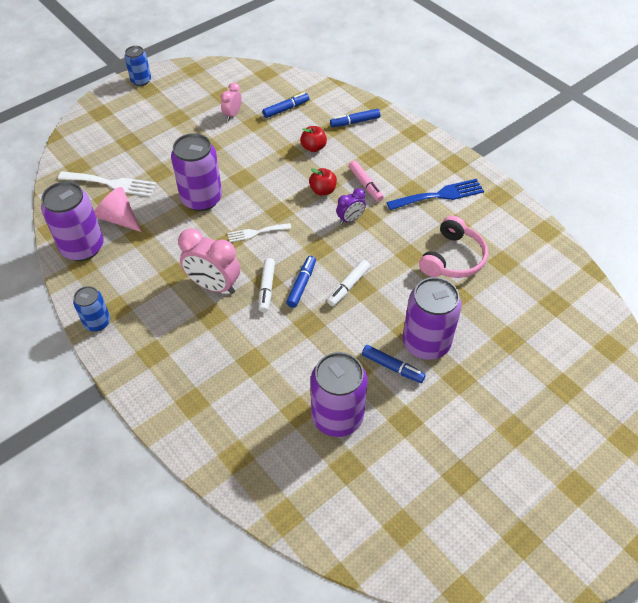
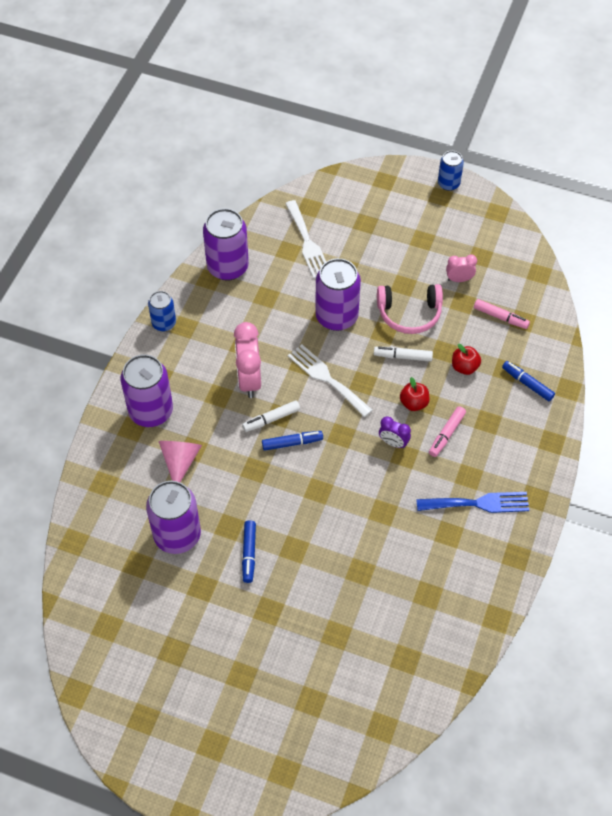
camera: 60 degrees right, 5 degrees up
pink cone [94,187,141,232] -> pink cone moved to [159,441,202,482]
white fork [228,223,291,242] -> white fork [288,344,372,417], size x1.63
blue marker [262,93,309,118] -> pink marker [474,299,530,329]
white marker [327,260,370,306] -> white marker moved to [374,347,433,361]
blue fork [386,179,484,210] -> blue fork turned 45 degrees counterclockwise [416,492,529,513]
purple can [403,277,462,360] -> purple can moved to [121,354,173,427]
pink headphones [419,215,488,278] -> pink headphones moved to [377,284,443,334]

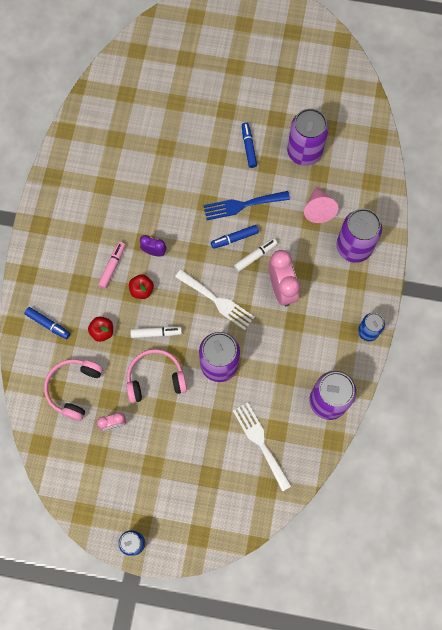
camera: 170 degrees right, 15 degrees up
blue fork [416,492,529,513] -> blue fork moved to [203,191,290,220]
pink marker [474,299,530,329] -> pink headphones [44,359,103,421]

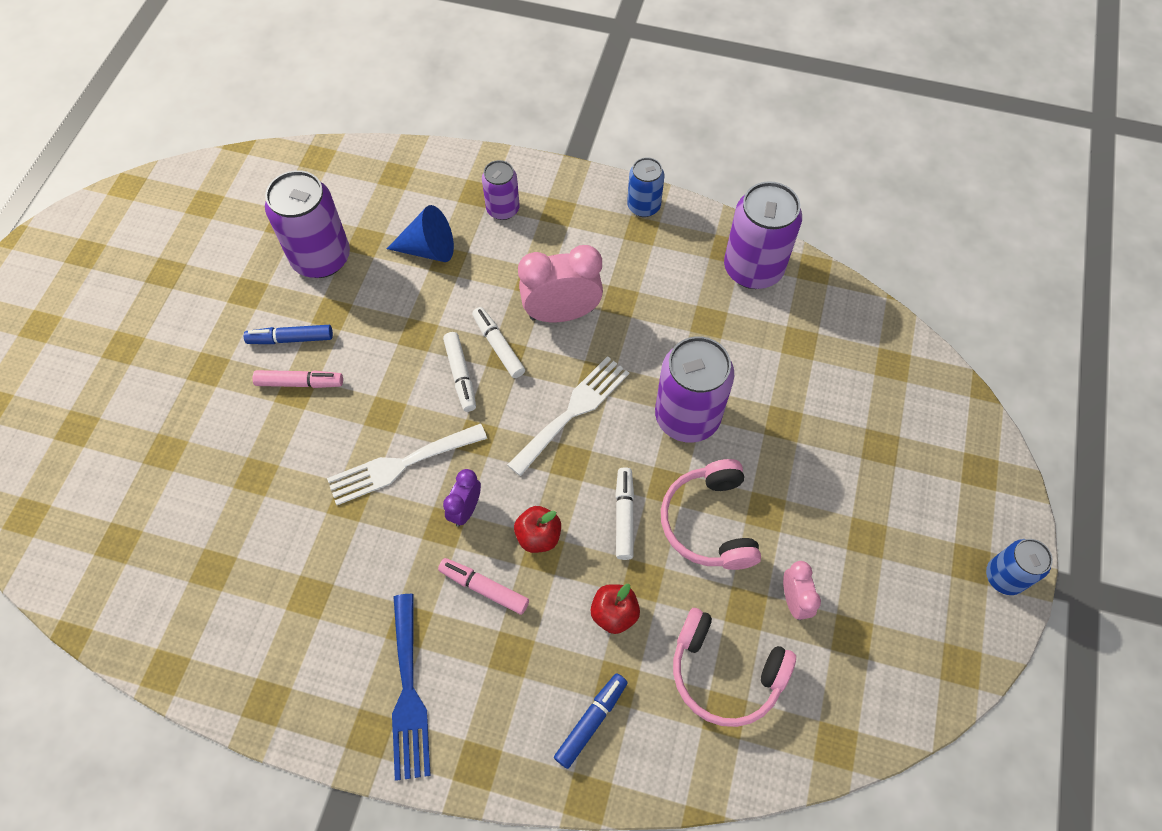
camera: 85 degrees left, 10 degrees down
blue fork [203,191,290,220] -> blue fork moved to [392,594,431,781]
blue marker [211,225,259,249] -> white marker [443,332,476,412]
white fork [233,403,291,492] -> white fork moved to [327,423,487,505]
pink cone [304,186,338,223] -> blue cone [387,205,454,262]
purple can [336,209,382,263] -> purple can [482,160,520,220], size x0.57
none -> pink marker [252,370,343,388]

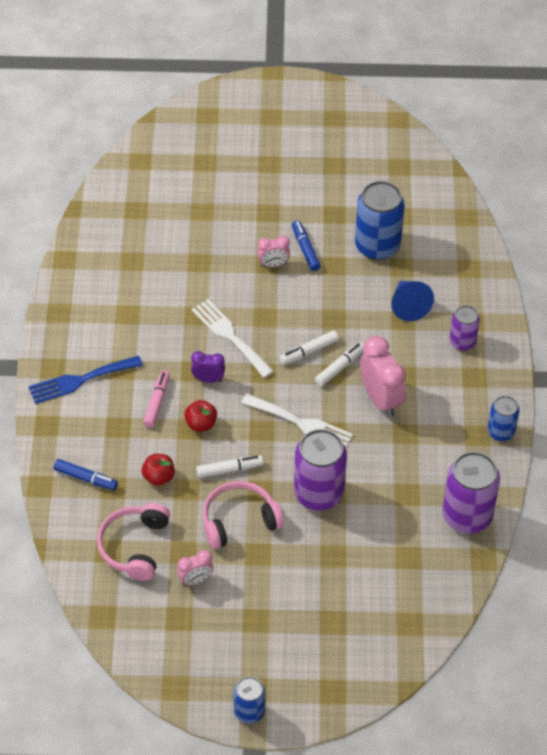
camera: 75 degrees right, 10 degrees down
pink marker [252,370,343,388] -> pink clock [257,236,290,267]
purple can [265,170,350,278] -> blue can [355,181,405,260]

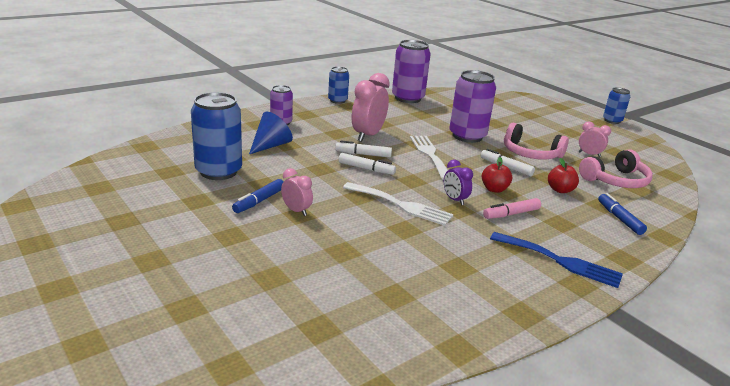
camera: 130 degrees left, 25 degrees down
white fork [192,299,274,378] -> white fork turned 75 degrees counterclockwise [343,182,453,226]

